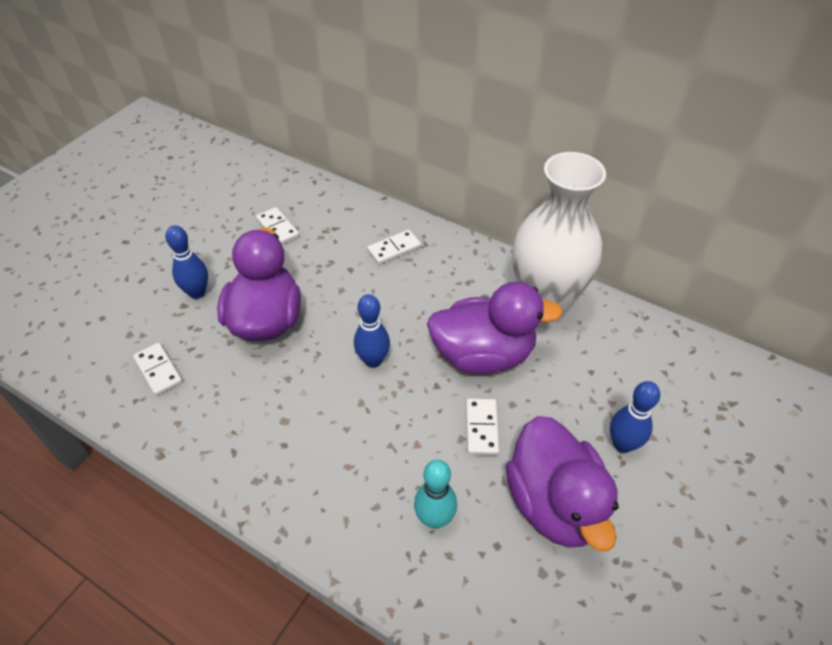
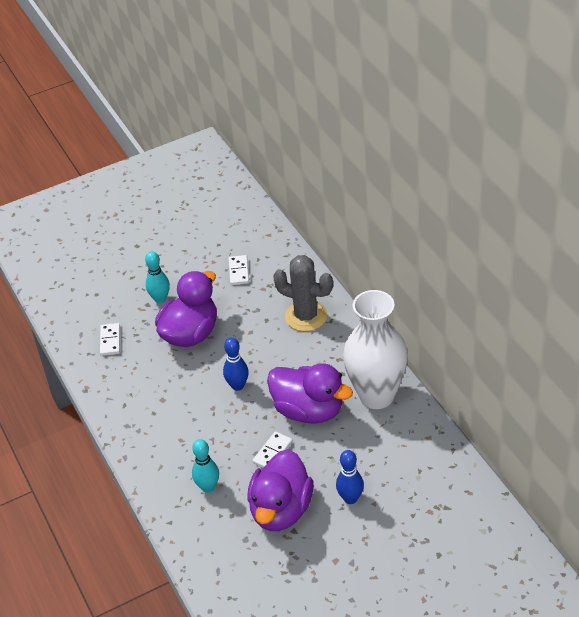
camera: 35 degrees right, 5 degrees down
blue bowling pin [165,225,208,299] -> turquoise bowling pin [145,251,170,304]
white domino [367,230,421,265] -> grey cactus [273,255,333,331]

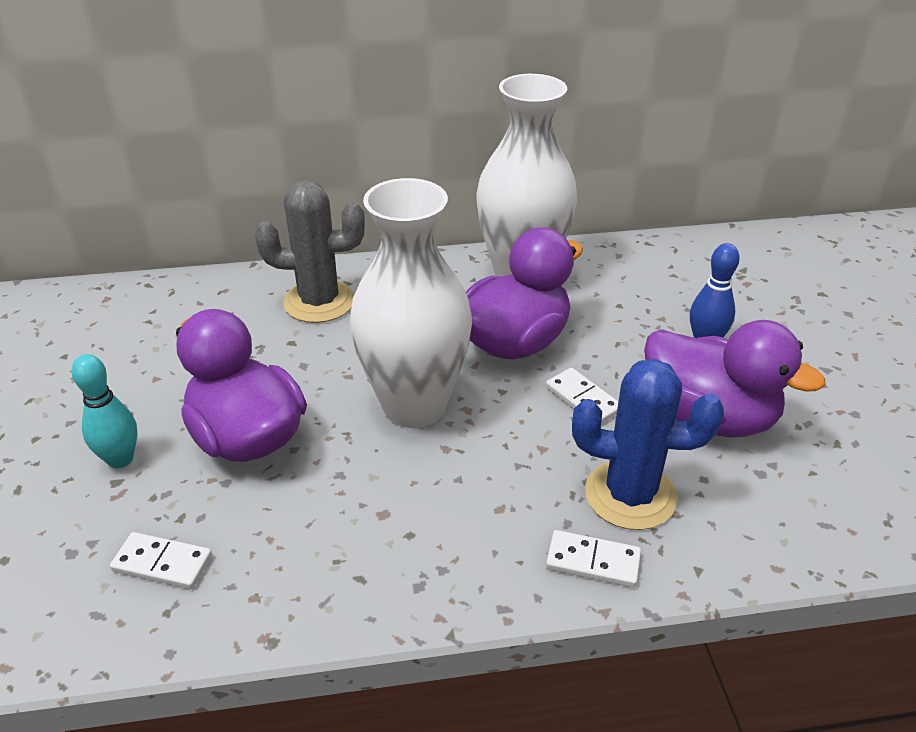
camera: 75 degrees left, 5 degrees down
turquoise bowling pin [192,439,219,493] -> blue cactus [572,359,724,530]
blue bowling pin [223,337,249,391] -> white vase [349,178,472,428]
white domino [229,255,249,285] -> white domino moved to [546,530,641,587]
grey cactus [273,255,333,331] -> grey cactus turned 45 degrees clockwise [255,180,365,323]

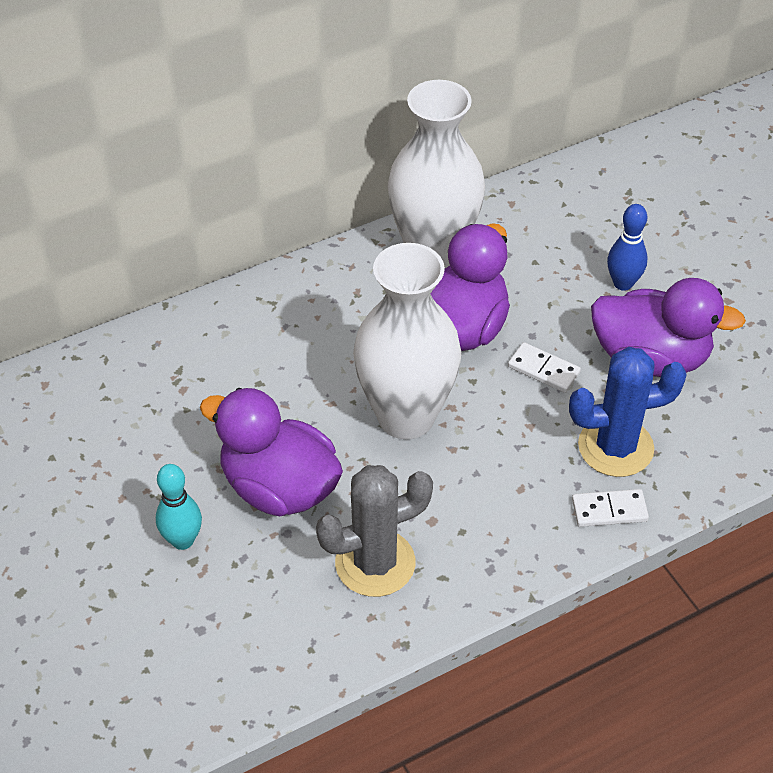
camera: 20 degrees left, 10 degrees up
white domino [110,532,212,589] -> none
grey cactus [255,180,365,323] -> grey cactus moved to [316,465,433,597]

